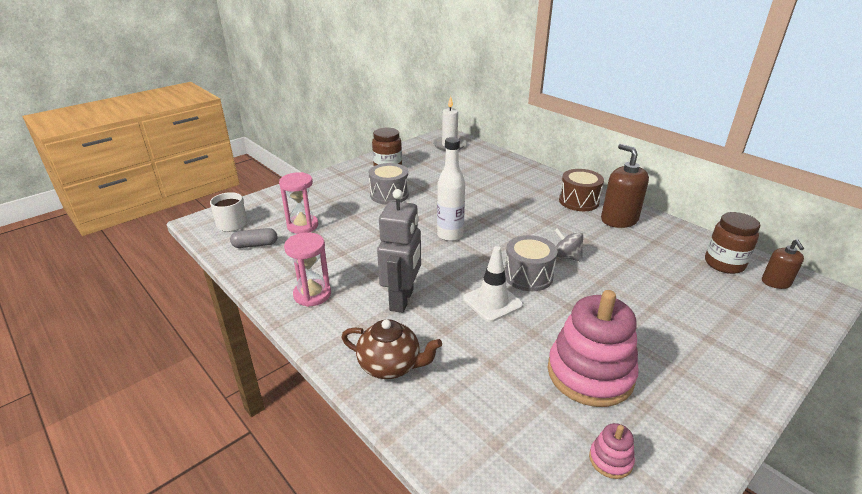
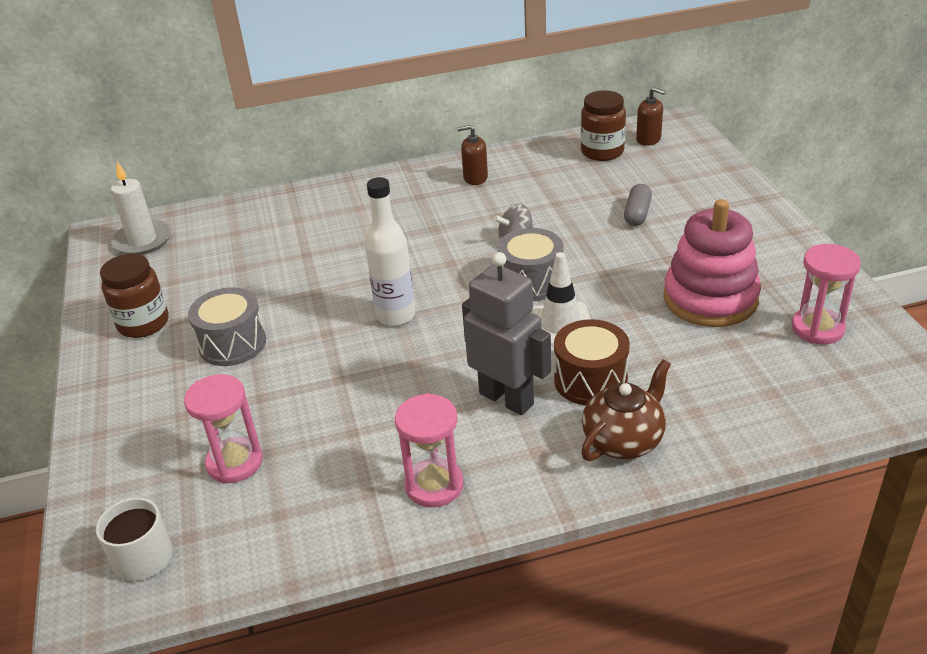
camera: 60 degrees left, 5 degrees up
grey capsule [230,228,277,248] -> grey capsule moved to [624,184,652,226]
brown drum [559,169,604,211] -> brown drum moved to [554,319,630,406]
pink stacking toy [589,423,635,479] -> pink hourglass [792,244,861,344]
brown soap dispenser [601,144,649,228] -> brown soap dispenser [457,125,488,185], size x0.58

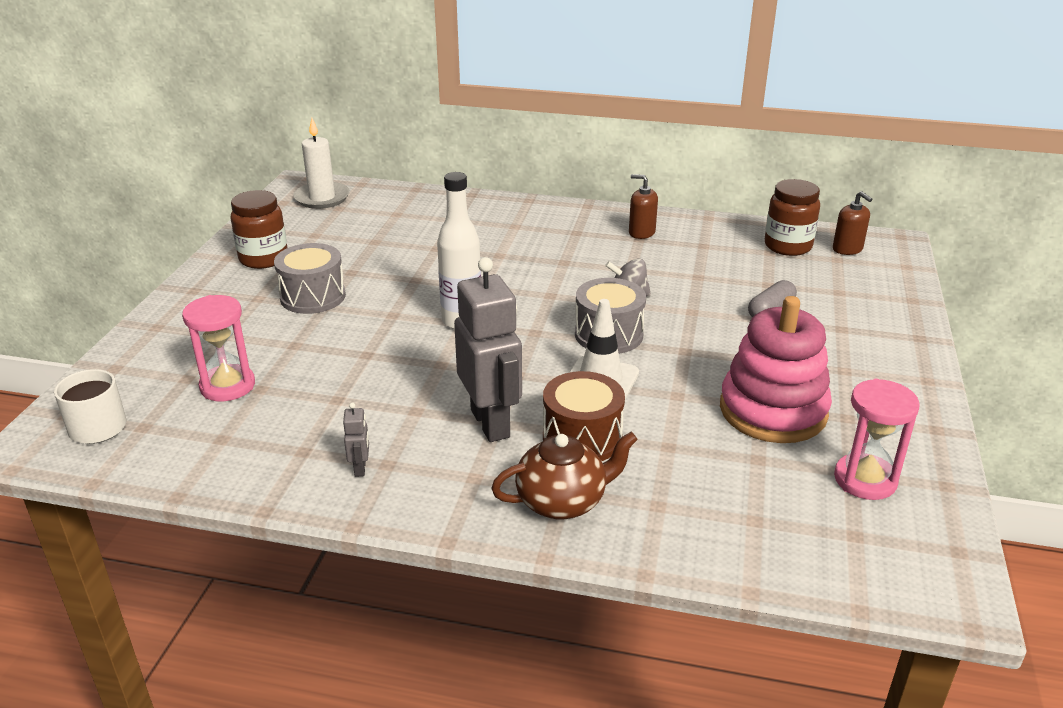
camera: 25 degrees right, 5 degrees down
pink hourglass [395,393,464,507] -> grey robot [343,402,369,477]

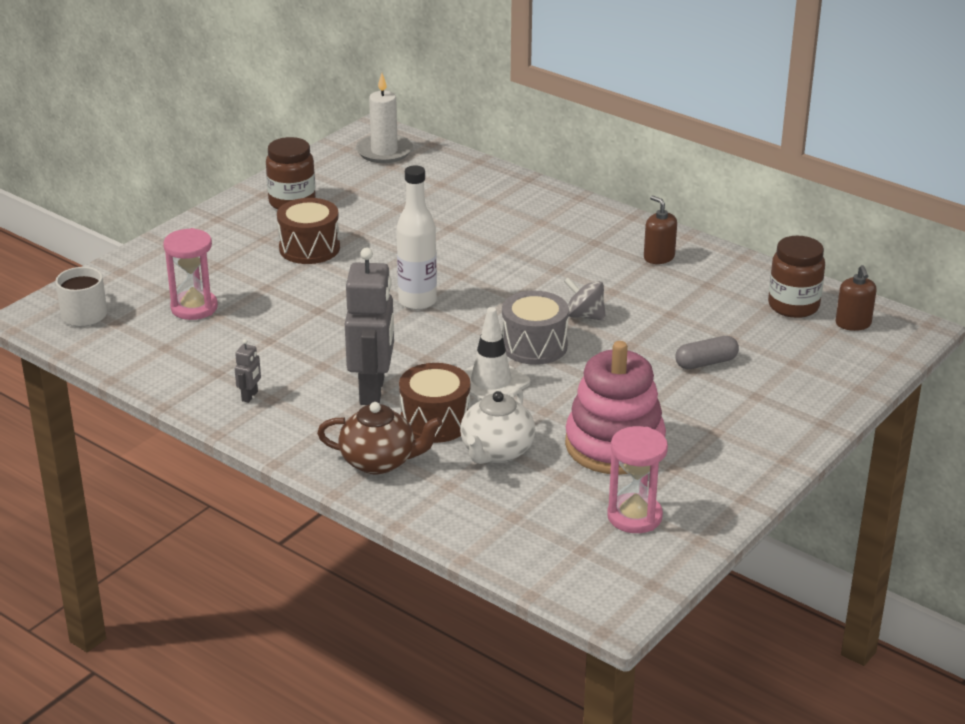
camera: 25 degrees right, 0 degrees up
grey drum [274,243,346,314] -> brown drum [277,198,340,264]
none -> white teapot [460,388,535,464]

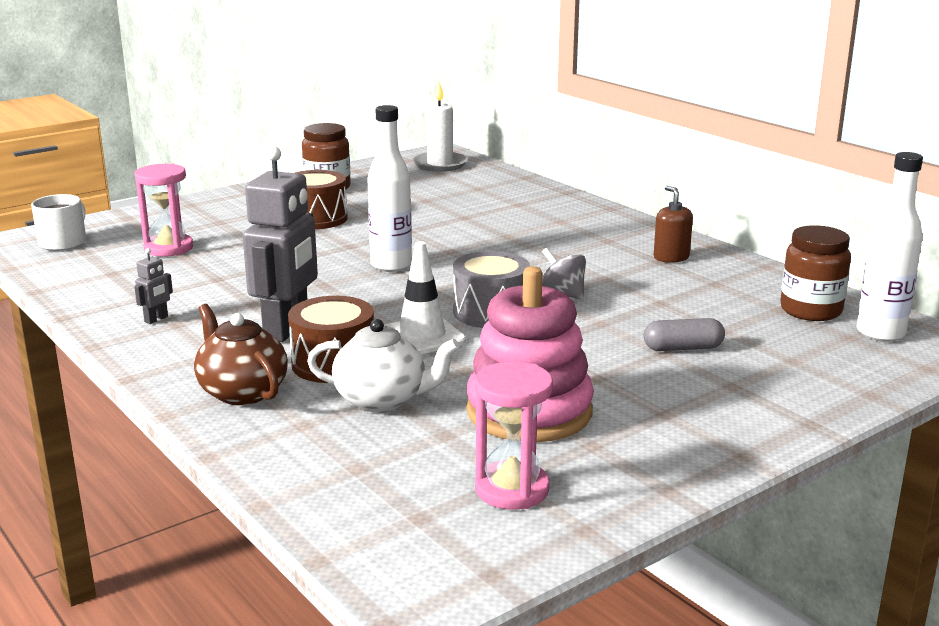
camera: 15 degrees right, 10 degrees down
brown teapot [317,402,442,474] -> brown teapot turned 150 degrees counterclockwise [194,304,288,405]
white teapot [460,388,535,464] -> white teapot turned 120 degrees counterclockwise [307,319,460,412]
brown soap dispenser [835,265,877,331] -> white bottle [856,152,923,342]

